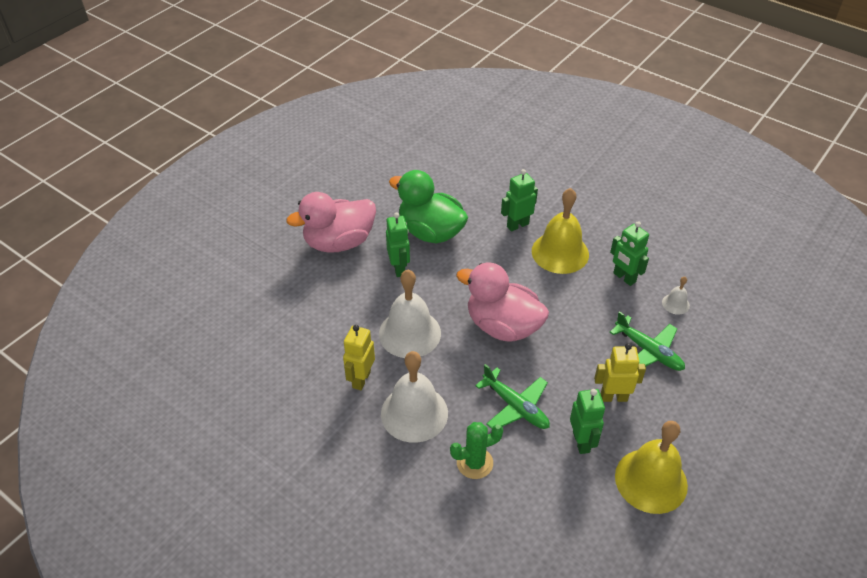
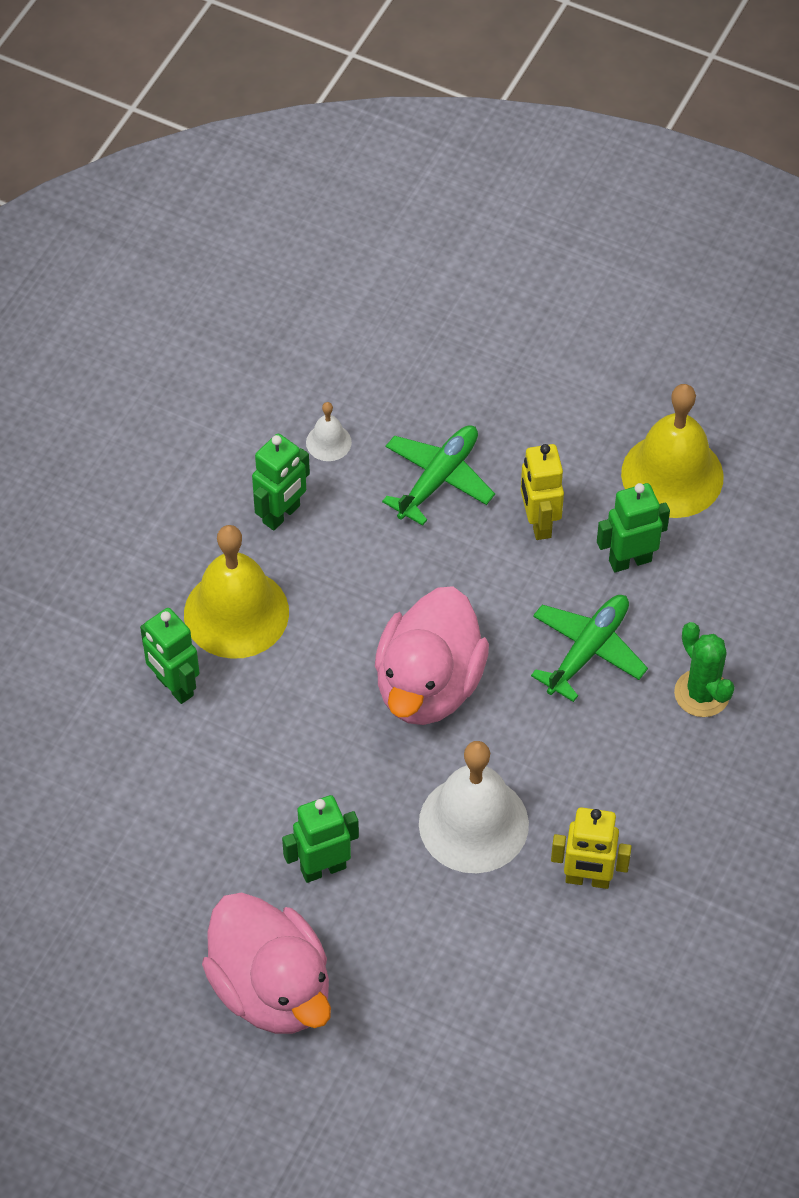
camera: 100 degrees left, 10 degrees up
white bell [381,351,448,443] -> none
green duck [389,170,468,243] -> none

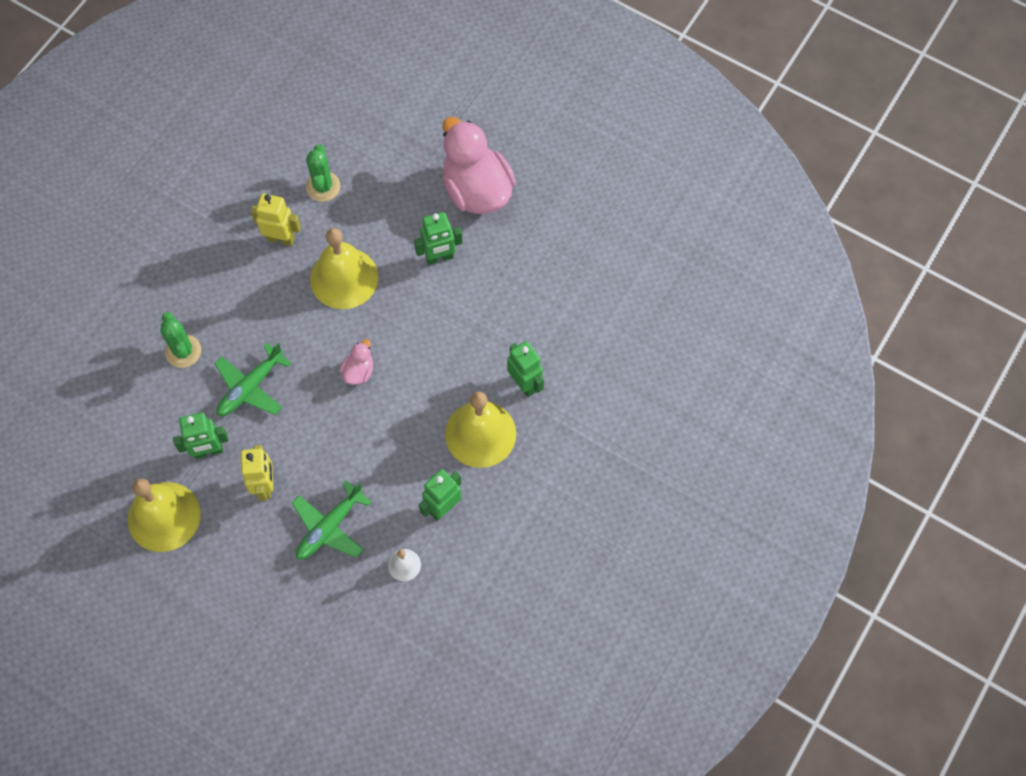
camera: 175 degrees left, 10 degrees up
pink duck [375,586,489,725] -> pink duck [340,339,373,385], size x0.44
white bell [419,741,529,873] -> yellow bell [310,228,378,309]
none -> green cactus [306,144,341,202]

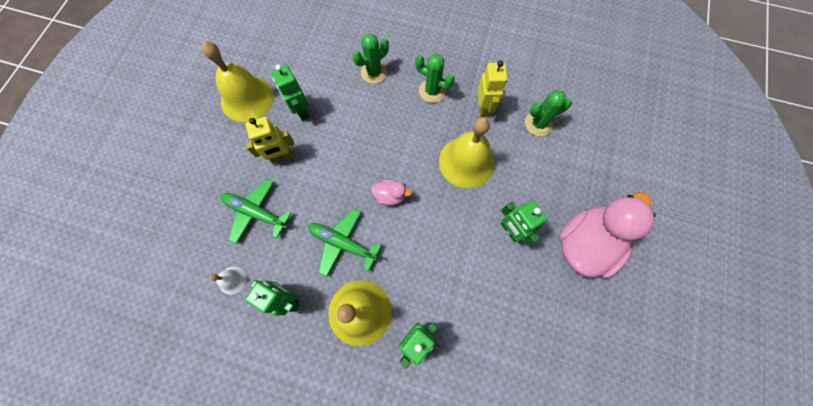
camera: 75 degrees right, 5 degrees up
green plane [214,343,291,416] -> green plane moved to [308,208,382,277]
none -> green cactus [415,54,455,103]

